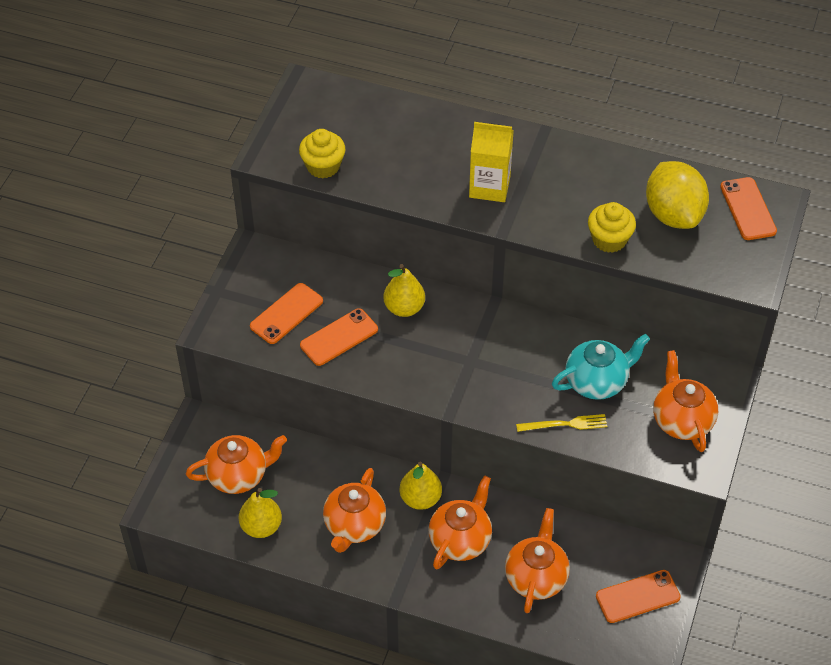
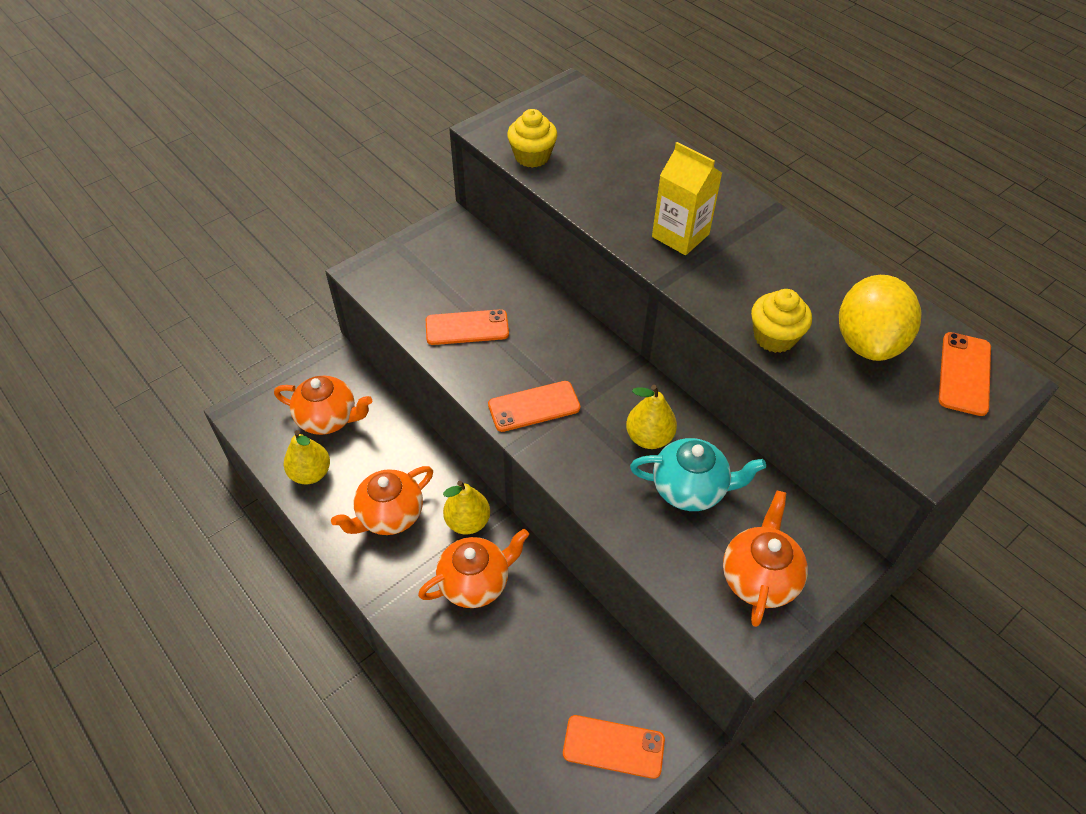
camera: 30 degrees right, 0 degrees up
orange phone [250,283,323,344] -> orange phone moved to [488,381,580,432]
yellow pear [383,264,425,317] -> yellow pear moved to [626,385,677,449]
orange teapot [505,508,570,613] -> none
yellow fork [516,414,607,432] -> none

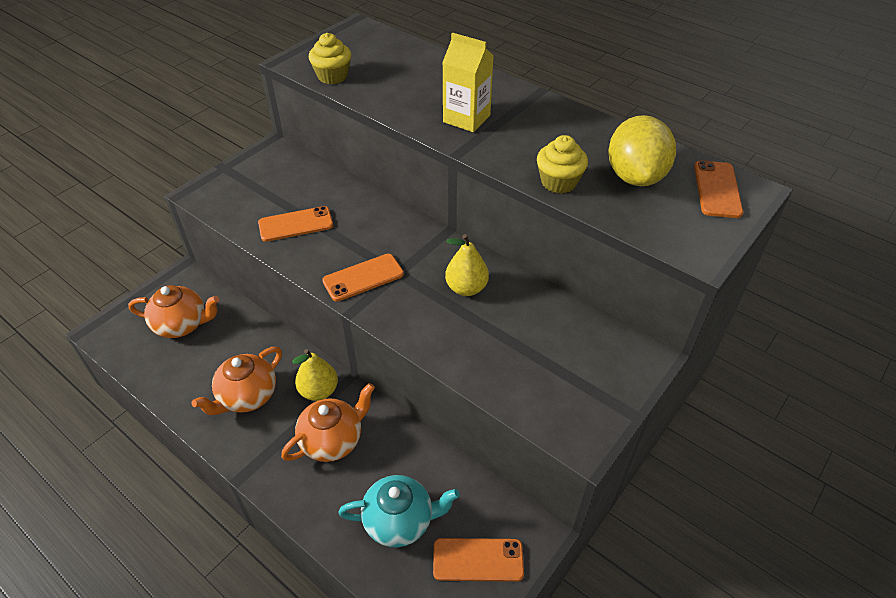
camera: 10 degrees left, 5 degrees down
yellow pear [284,430,330,484] -> none
turquoise teapot [630,438,766,511] -> turquoise teapot moved to [338,475,460,547]
orange teapot [723,491,808,627] -> none

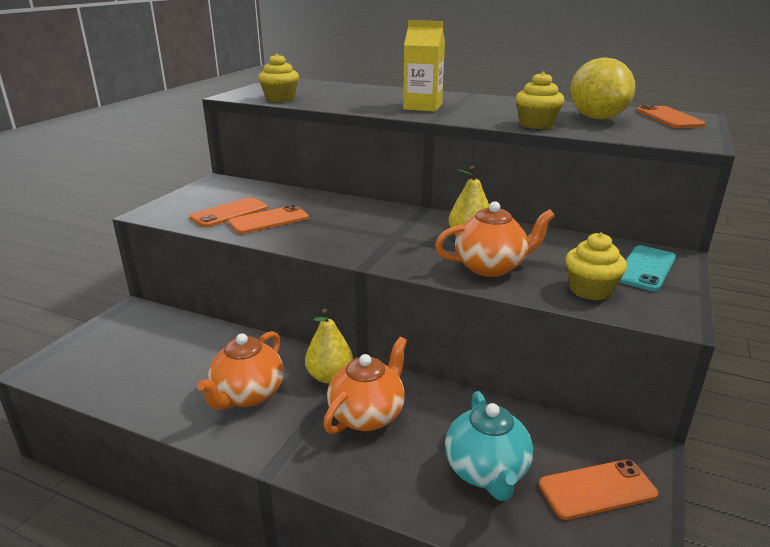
camera: 15 degrees left, 20 degrees down
orange teapot [128,285,219,338] -> orange teapot moved to [435,201,555,277]
orange phone [322,254,404,302] -> orange phone moved to [190,197,268,227]
turquoise teapot [338,475,460,547] -> turquoise teapot turned 105 degrees clockwise [445,391,533,501]
none -> yellow cupcake [565,232,627,301]
none -> turquoise phone [619,245,676,291]

